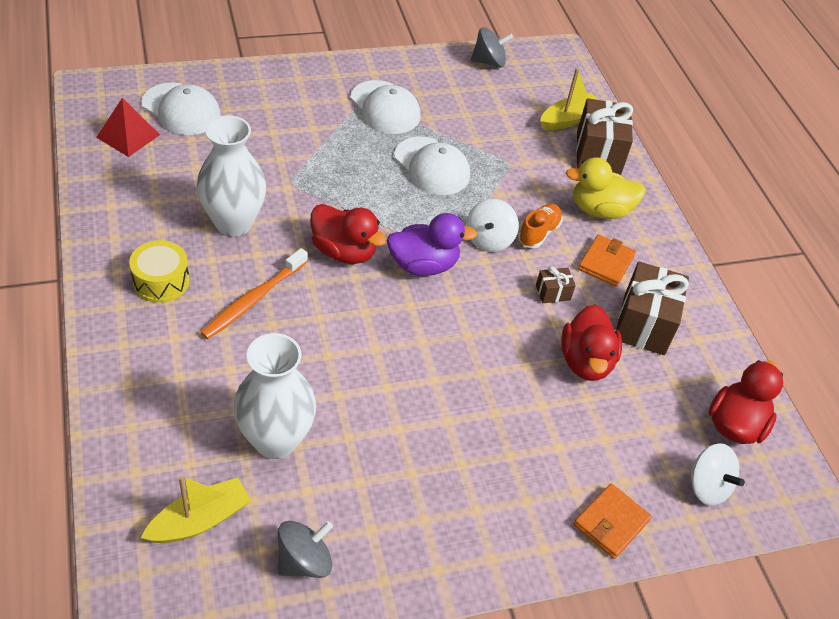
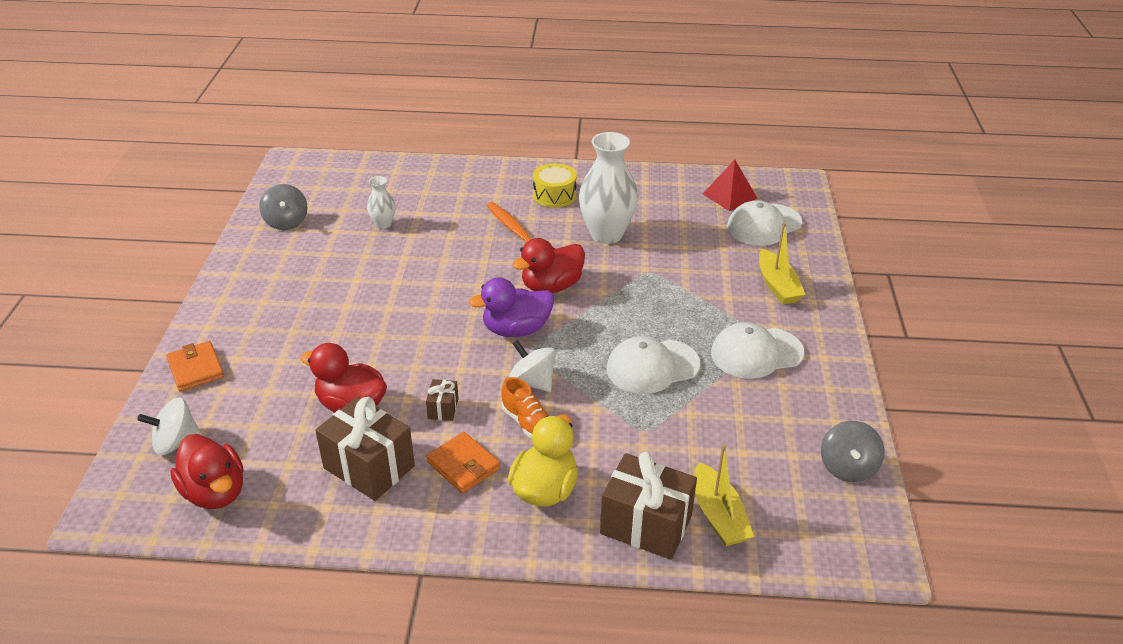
camera: 115 degrees right, 10 degrees down
yellow boat [141,476,251,543] -> yellow boat moved to [759,222,806,304]
white vase [234,333,316,459] -> white vase [367,176,395,229], size x0.49
purple duck [387,213,477,276] -> purple duck turned 60 degrees clockwise [469,277,554,337]

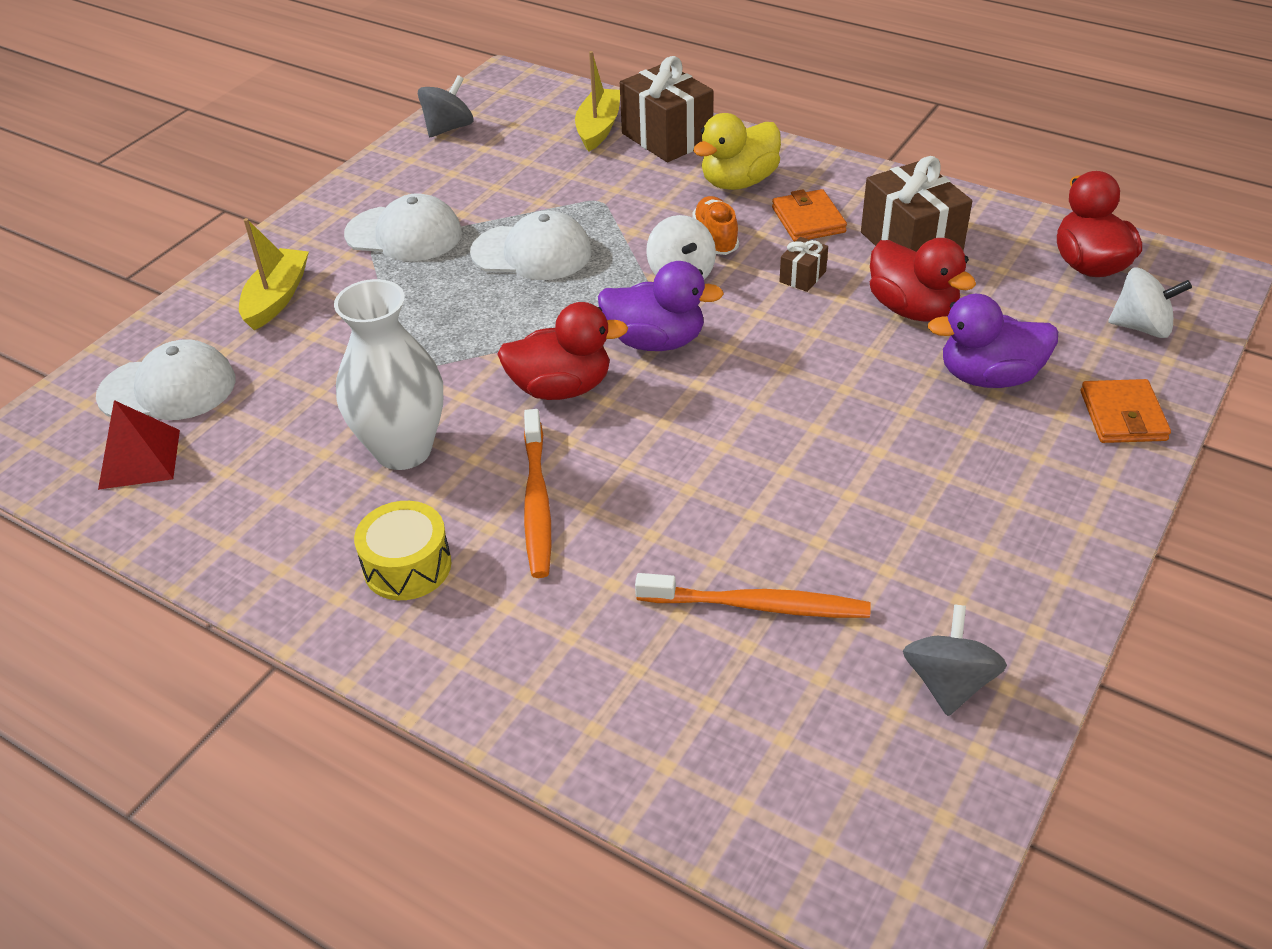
camera: 150 degrees left, 5 degrees up
white vase [367,176,395,229] -> orange toothbrush [635,573,871,618]
none -> purple duck [928,294,1058,388]

